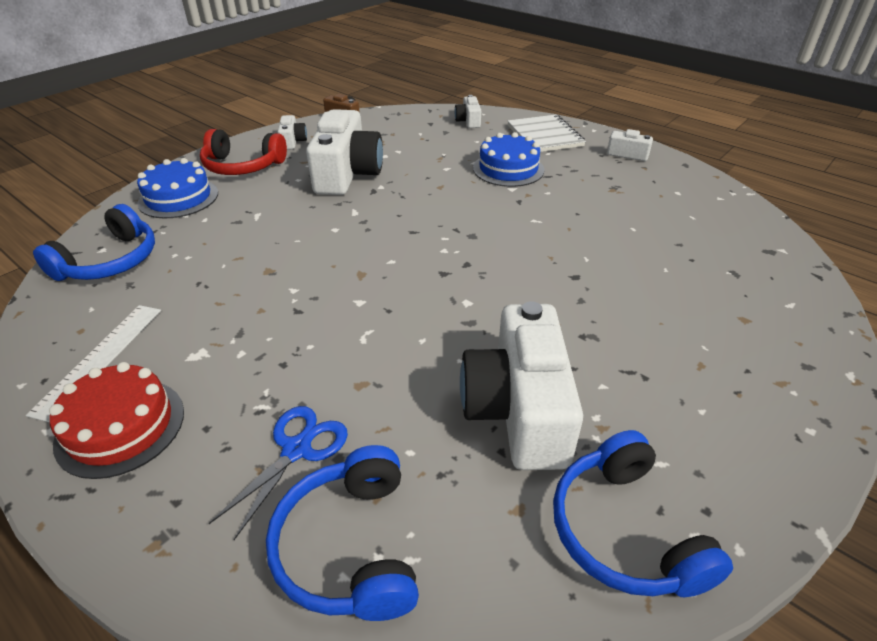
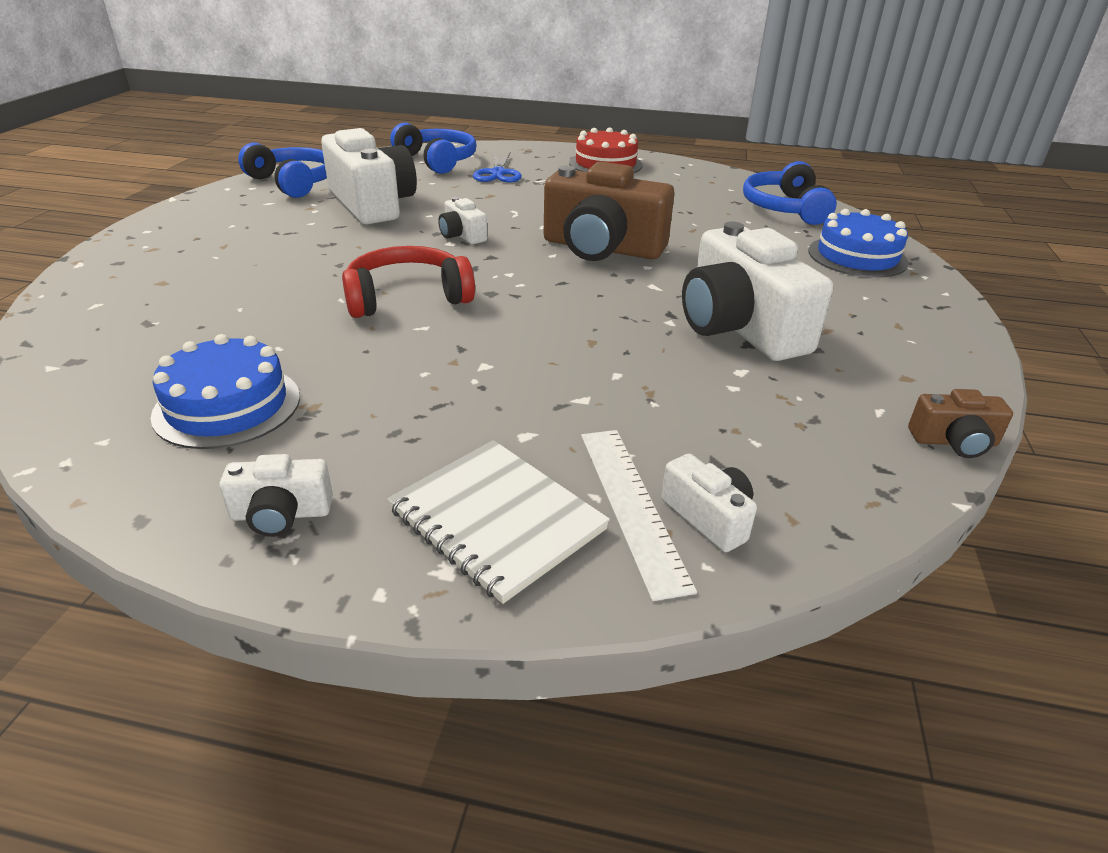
camera: 150 degrees right, 5 degrees down
white ruler [26,305,161,423] -> white ruler moved to [581,430,697,601]
red headphones [200,129,287,175] -> red headphones moved to [342,246,475,318]
white camera [278,115,307,150] -> white camera moved to [438,197,487,244]
blue cake [473,132,545,187] -> blue cake moved to [151,334,300,449]
none -> brown camera [544,162,675,261]

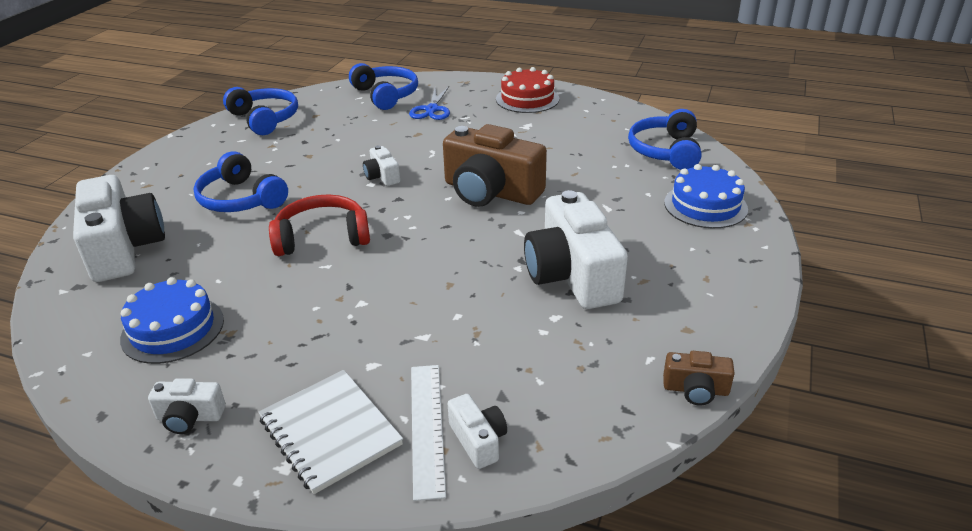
camera: 10 degrees right, 0 degrees up
white camera [321,128,417,224] -> white camera moved to [73,175,165,282]
none -> blue headphones [193,151,288,212]

